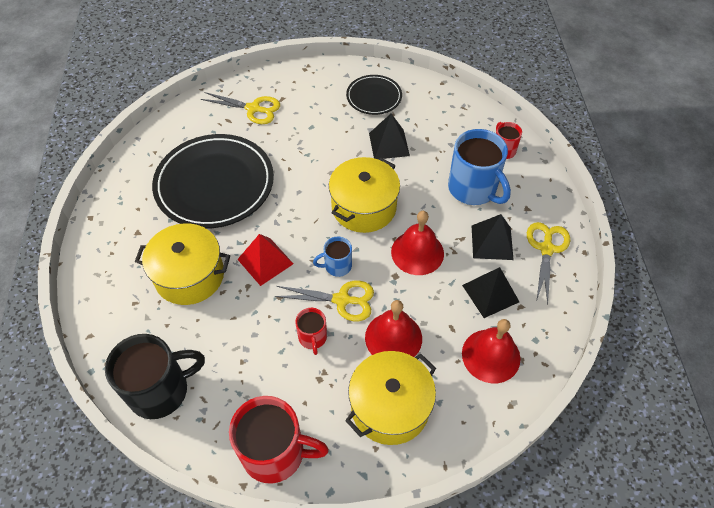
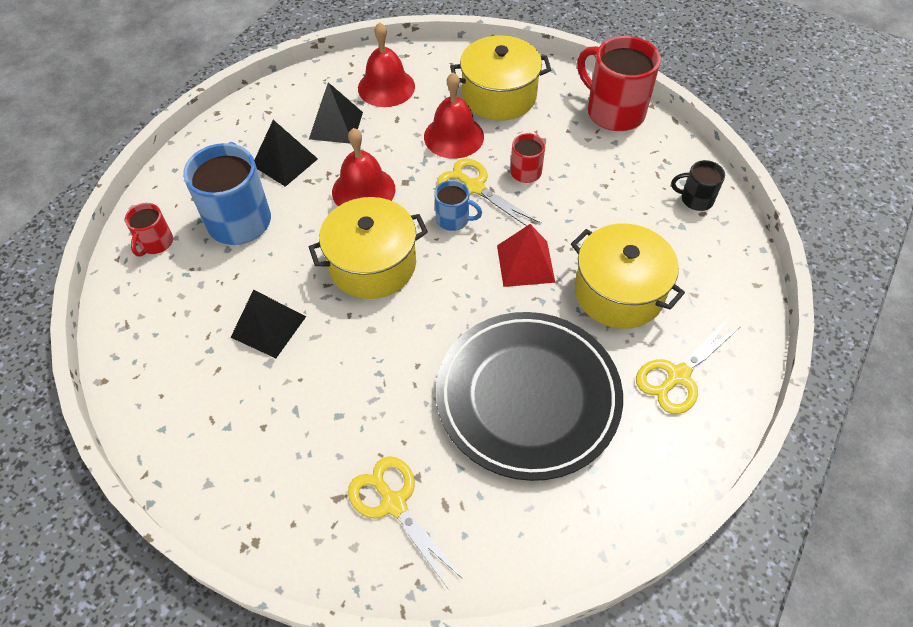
camera: 145 degrees left, 0 degrees up
black mug [105,334,205,419] -> black mug [671,160,725,211], size x0.51
black plate [346,75,402,115] -> none
yellow scissors [527,222,570,304] -> yellow scissors moved to [636,319,741,414]

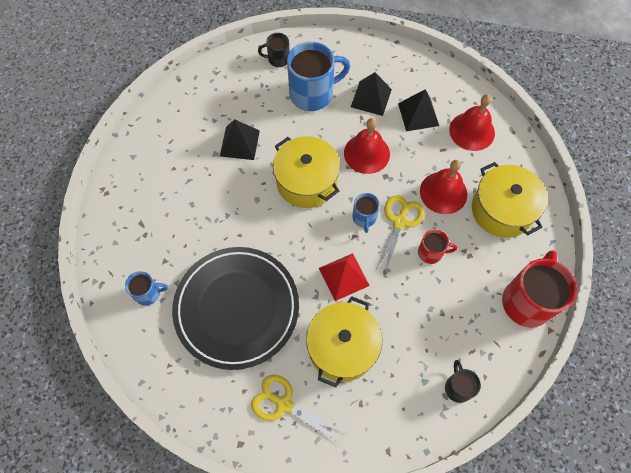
camera: 70 degrees right, 10 degrees up
red mug [125,203,173,257] -> black mug [258,33,290,67]
yellow scissors [348,456,463,590] -> none
none -> blue mug [125,271,168,306]

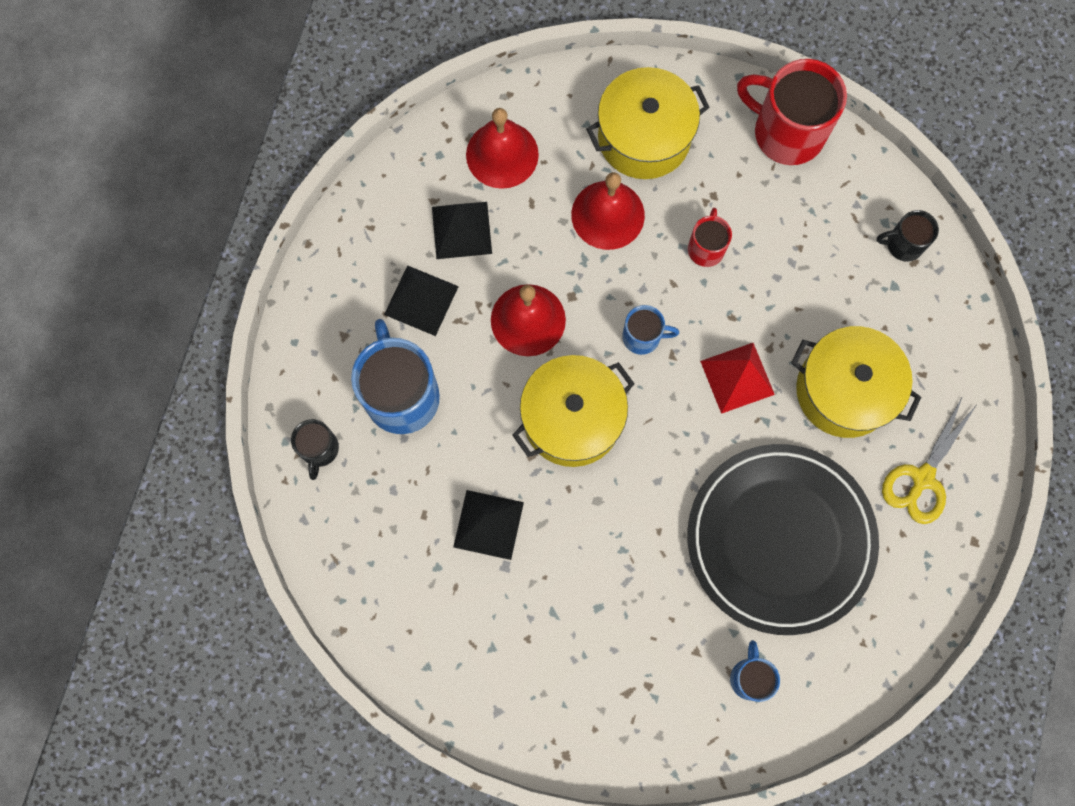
camera: 85 degrees left, 10 degrees up
yellow scissors [375,195,424,273] -> none

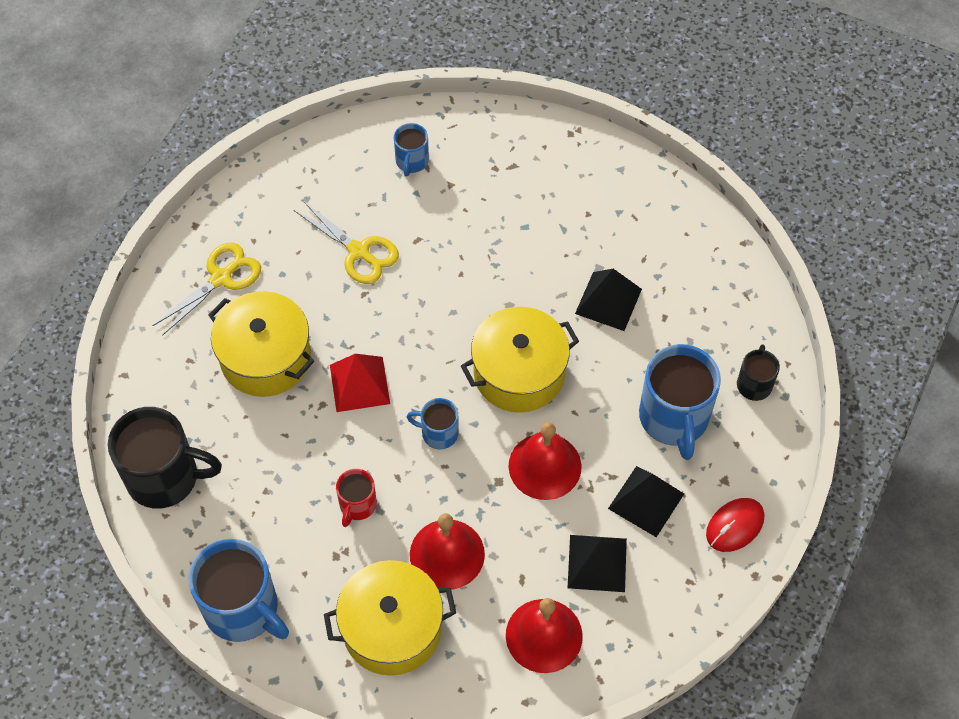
camera: 170 degrees left, 15 degrees down
black plate [688,444,879,635] -> yellow scissors [294,201,399,284]
red mug [737,59,847,165] -> blue mug [189,539,289,642]
black mug [877,210,939,262] -> black mug [108,407,222,509], size x1.95
none -> red mouse [706,498,764,552]

